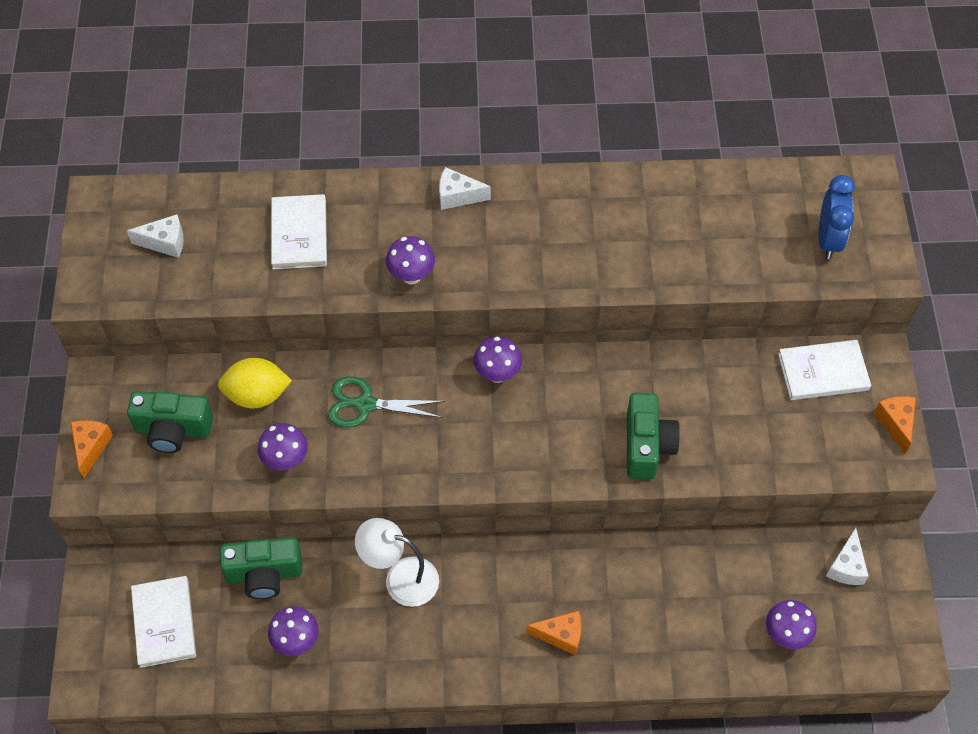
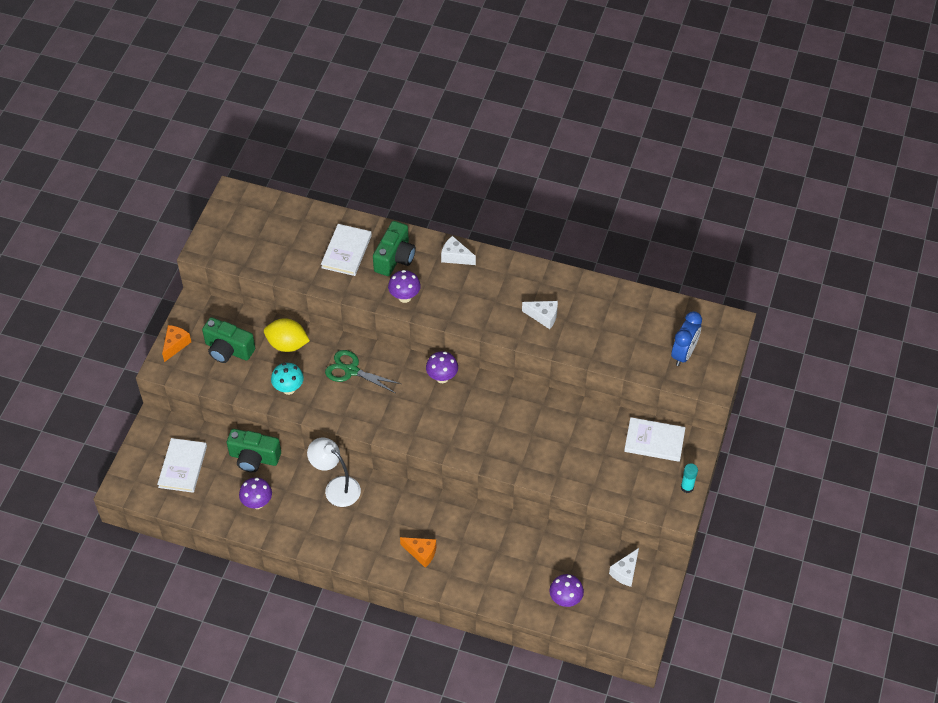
camera: 20 degrees right, 5 degrees down
white cheese [127,214,184,258] -> white cheese moved to [522,301,558,329]
purple mushroom [258,423,308,471] -> turquoise mushroom [271,363,304,395]
green camera [627,393,680,479] -> green camera moved to [373,221,416,276]
orange cheese [874,396,916,454] -> turquoise glue stick [681,463,698,493]

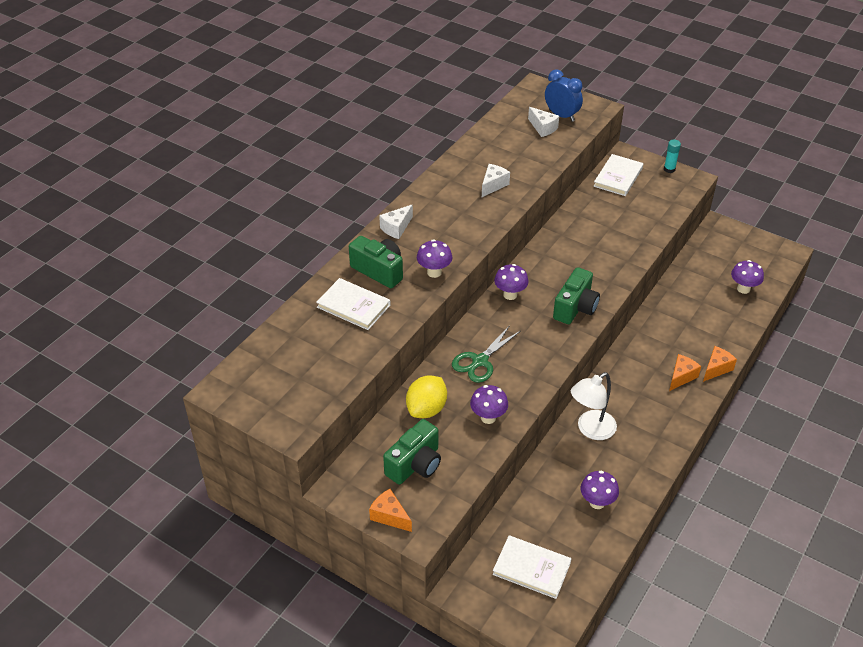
camera: 75 degrees left, 10 degrees down
green camera [227,429,281,472] -> green camera moved to [553,267,600,324]
turquoise mushroom [271,363,304,395] -> purple mushroom [470,385,508,424]
white cheese [609,548,639,587] -> white cheese moved to [528,107,559,137]
none -> orange cheese [703,346,737,382]

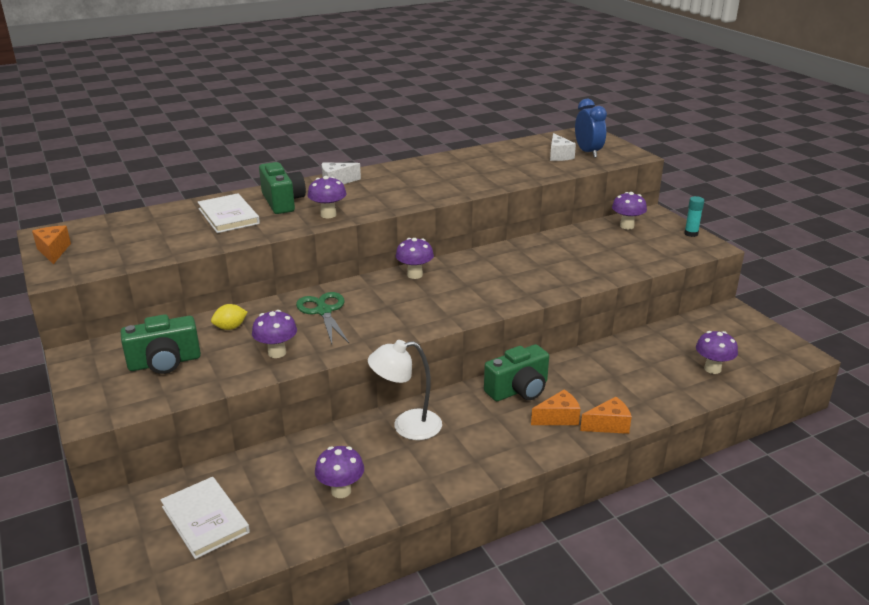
camera: 30 degrees right, 15 degrees down
orange cheese [369,489,412,532] -> orange cheese moved to [32,226,71,264]
yellow lemon [406,375,447,418] -> yellow lemon [211,304,248,330], size x0.58
green scissors [452,325,521,383] -> green scissors turned 90 degrees clockwise [296,292,349,344]
white cheese [482,164,510,197] -> none
green camera [553,267,600,324] -> green camera moved to [484,344,549,401]
white book [594,154,643,196] -> purple mushroom [612,192,647,229]

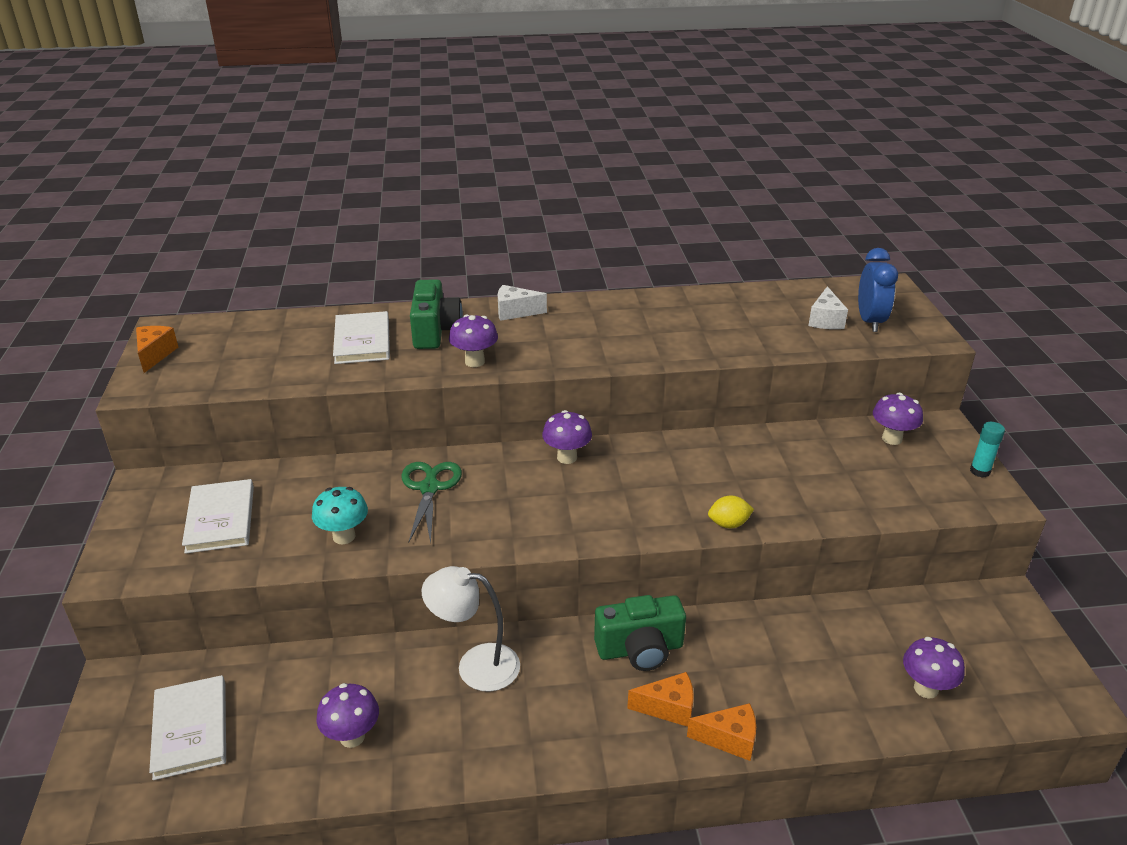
camera: 20 degrees right, 5 degrees up
green camera [121,314,201,374] -> white book [182,479,254,554]
yellow lemon [211,304,248,330] -> yellow lemon moved to [708,496,754,528]
purple mushroom [252,310,297,358] -> turquoise mushroom [312,487,368,544]

